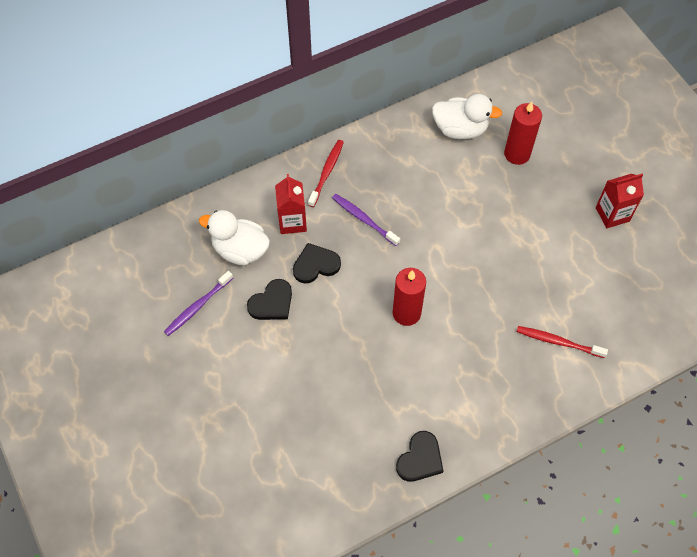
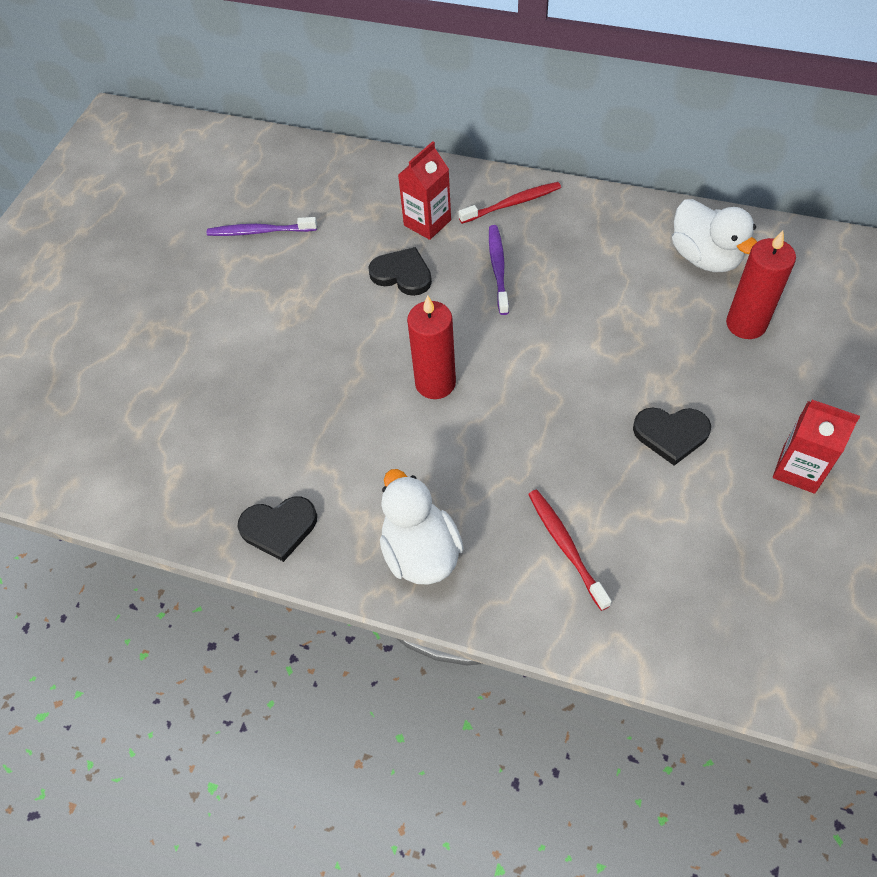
camera: 50 degrees right, 5 degrees down
white duck [199,210,270,266] -> white duck moved to [380,469,464,585]
black heart [247,279,292,320] -> black heart moved to [633,407,711,466]

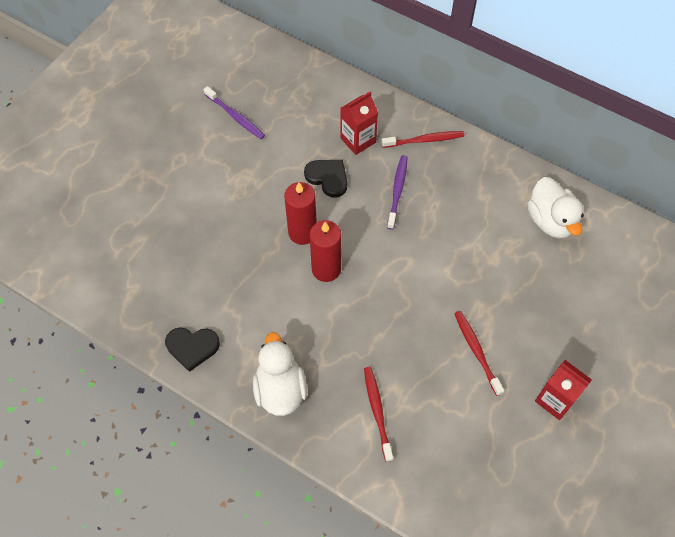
camera: 10 degrees right, 5 degrees up
purple toothbrush [207,217,317,236] -> purple toothbrush turned 150 degrees counterclockwise [204,86,265,139]
black heart [633,407,711,466] -> red toothbrush [454,311,504,396]
red candle [726,230,796,339] -> red candle moved to [284,182,317,245]

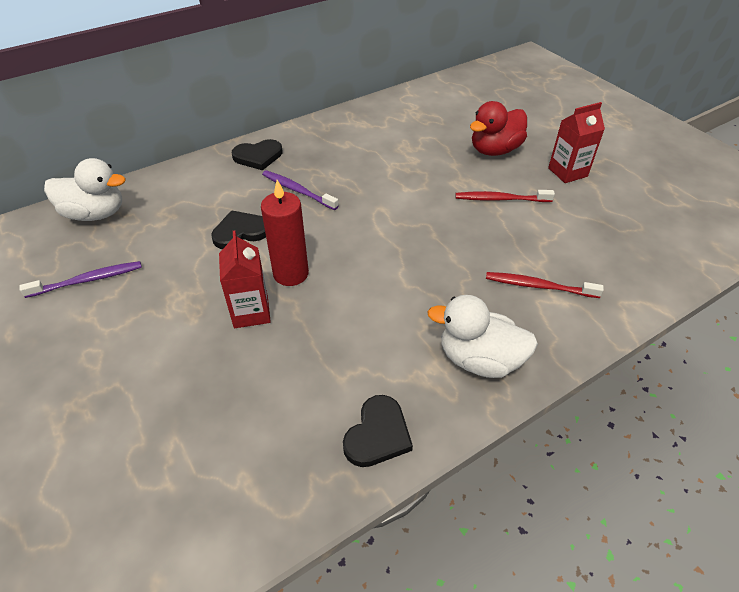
camera: 65 degrees left, 15 degrees down
red candle [310,220,341,282] -> none
red carton [340,92,378,155] -> red carton moved to [219,231,271,328]
red toothbrush [382,131,464,148] -> black heart [232,139,282,170]
white duck [527,177,584,238] -> white duck moved to [44,158,126,221]
none -> red duck [470,101,527,156]

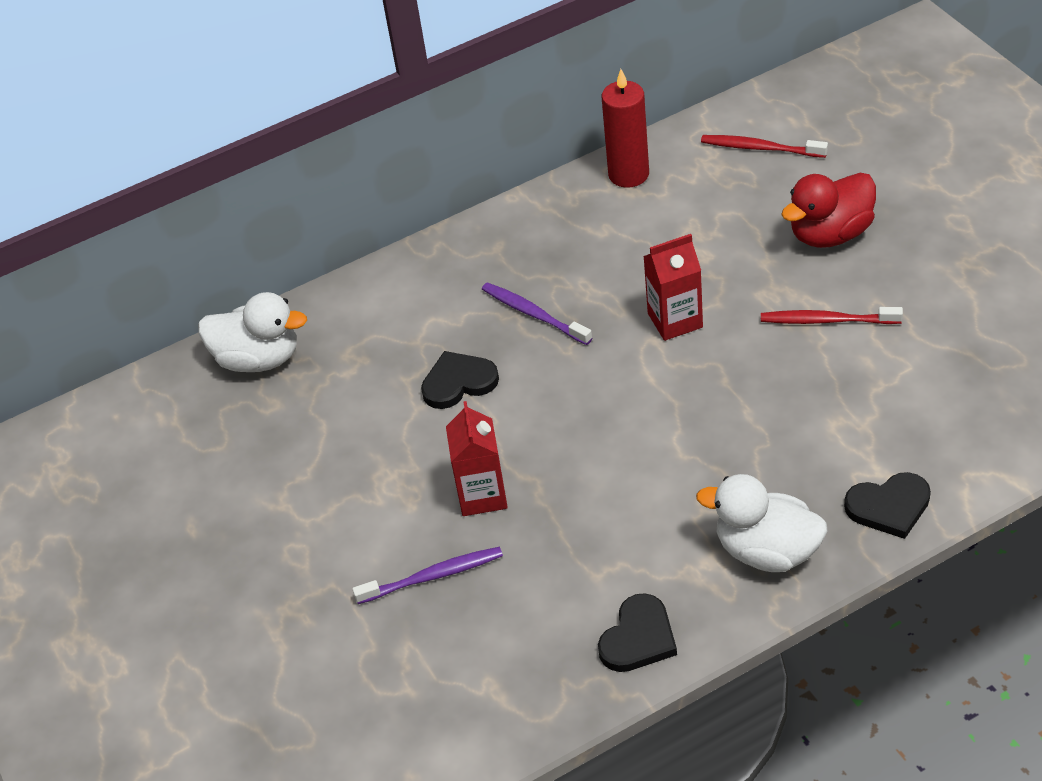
camera: 10 degrees right, 0 degrees up
purple toothbrush [19,261,142,298] -> purple toothbrush moved to [353,547,503,604]
black heart [232,139,282,170] -> black heart moved to [844,472,931,539]
red candle [261,180,309,286] -> red candle moved to [602,69,649,188]
red toothbrush [486,272,604,298] -> red toothbrush moved to [701,135,828,158]
red carton [548,102,605,183] -> red carton moved to [643,234,703,341]

